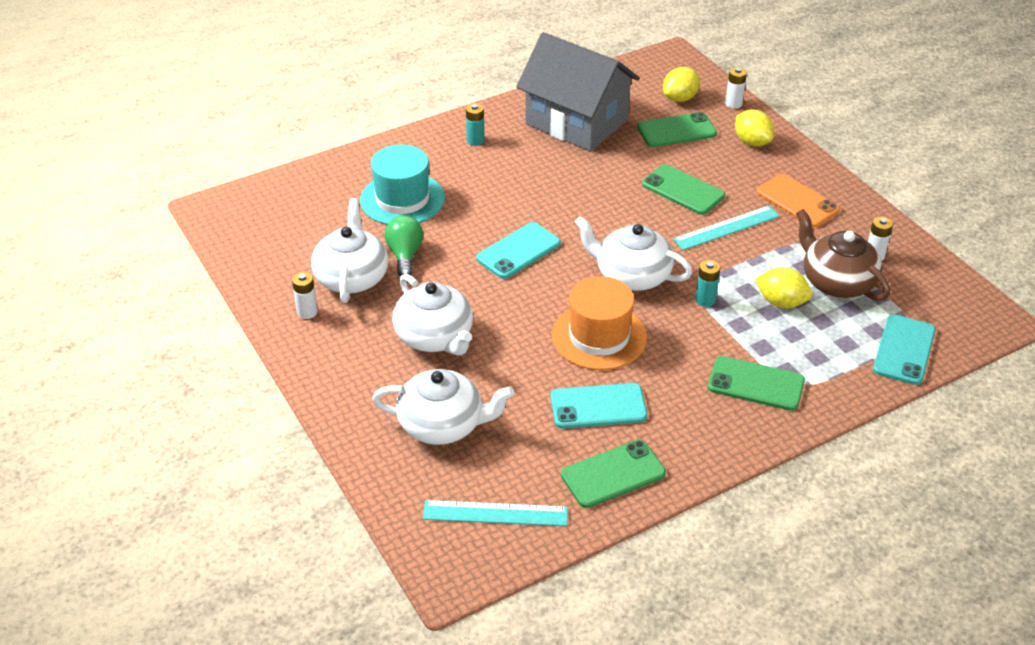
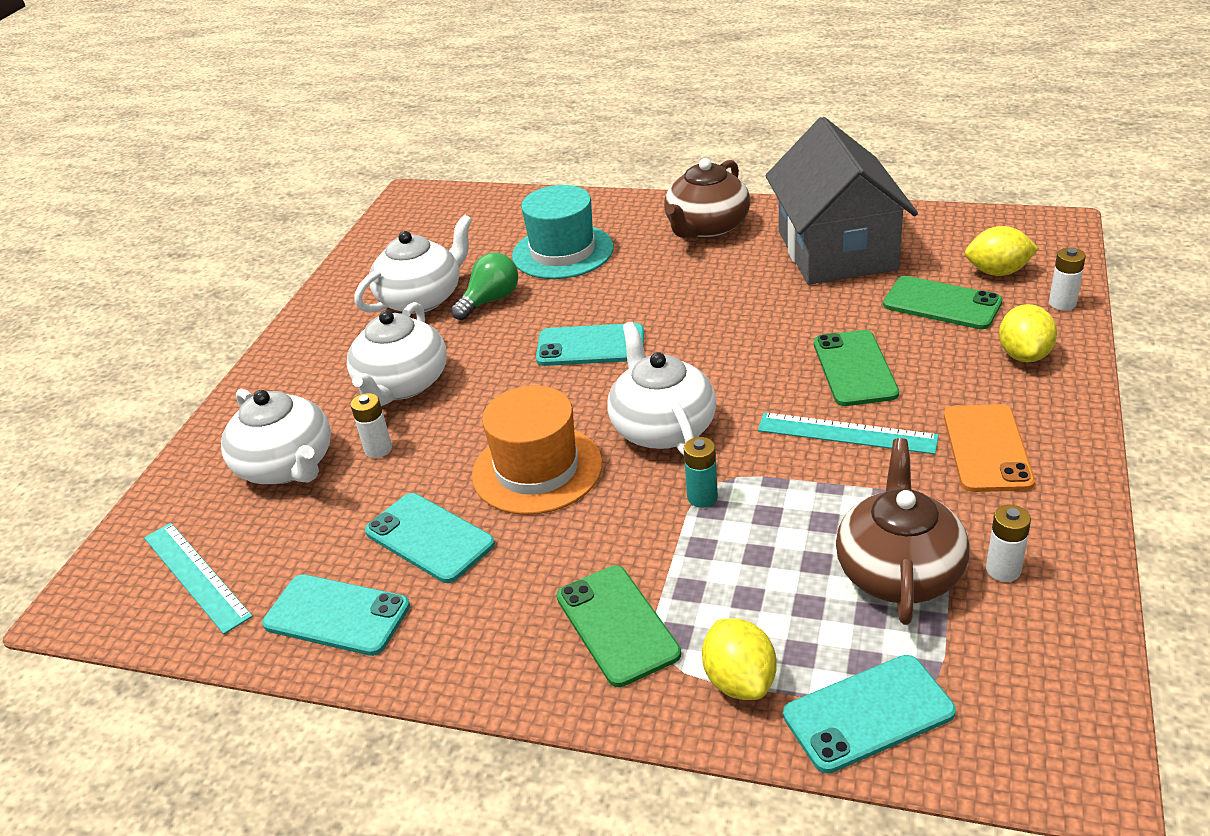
camera: 50 degrees right, 5 degrees down
white battery [292,272,318,319] -> white battery moved to [351,393,392,458]
turquoise battery [466,103,485,146] -> brown teapot [664,158,750,239]
green phone [561,440,666,508] -> turquoise phone [262,574,410,656]
yellow lemon [755,267,812,308] -> yellow lemon moved to [702,618,777,700]

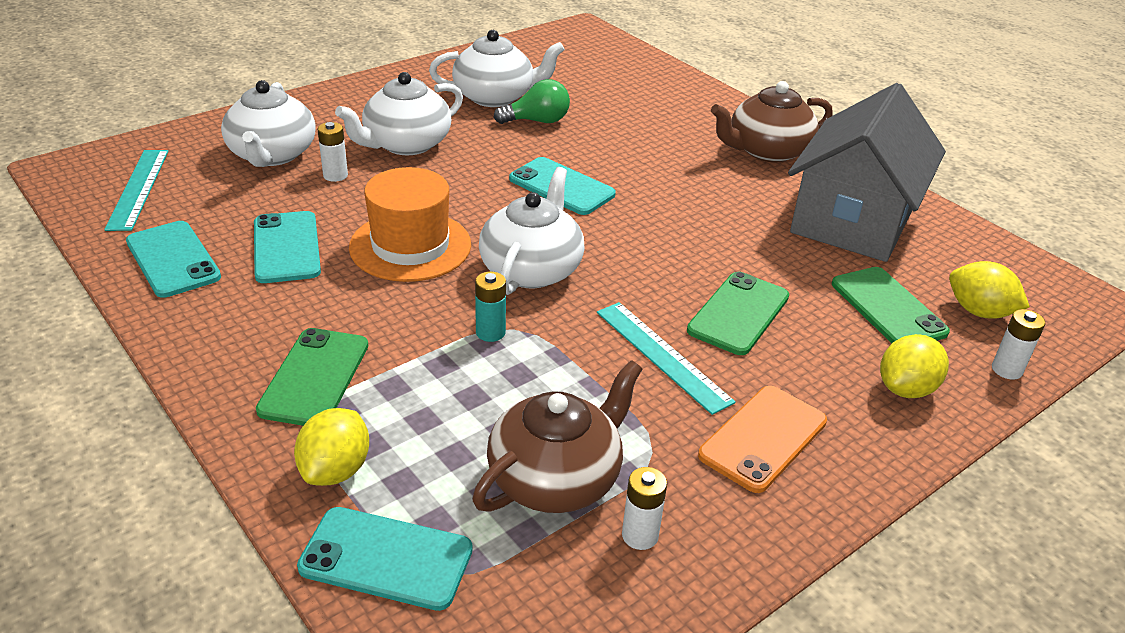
camera: 30 degrees right, 0 degrees up
turquoise hat [512,185,614,279] -> none

